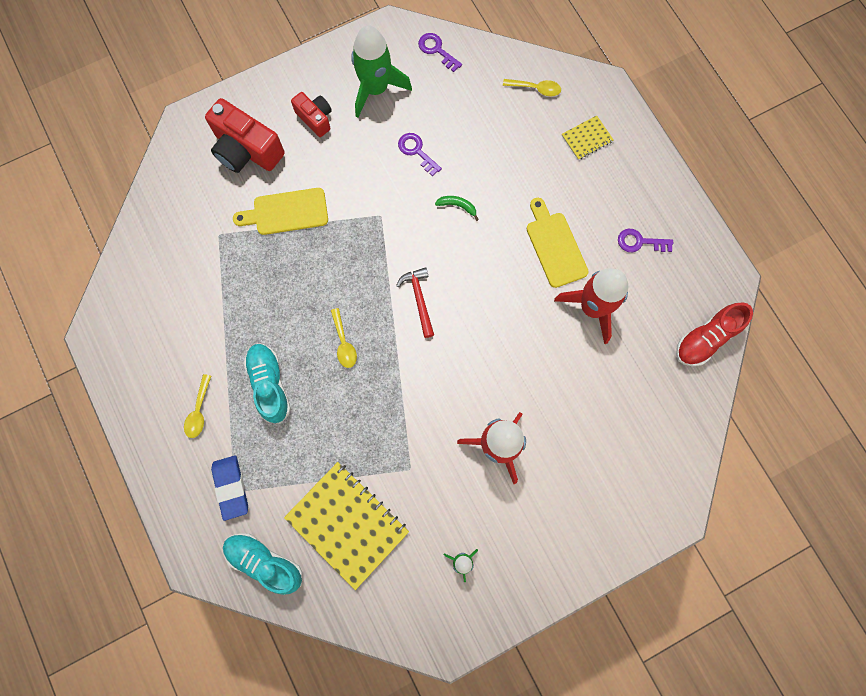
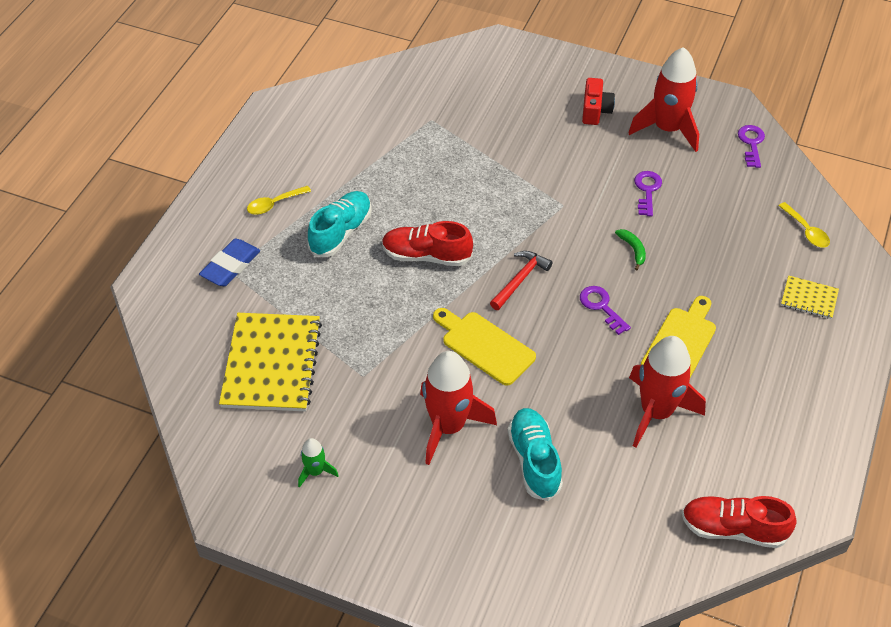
camera: 50 degrees right, 25 degrees down
red camera [205,98,285,173] -> none
turquoise shoe [223,533,303,595] -> turquoise shoe moved to [508,408,563,501]
yellow cutting board [233,188,328,235] -> yellow cutting board moved to [433,308,536,386]
yellow spoon [331,308,357,368] -> red shoe [382,221,473,266]
green rocket [351,25,412,118] -> red rocket [628,47,699,152]
purple key [618,229,673,252] -> purple key moved to [580,286,631,335]

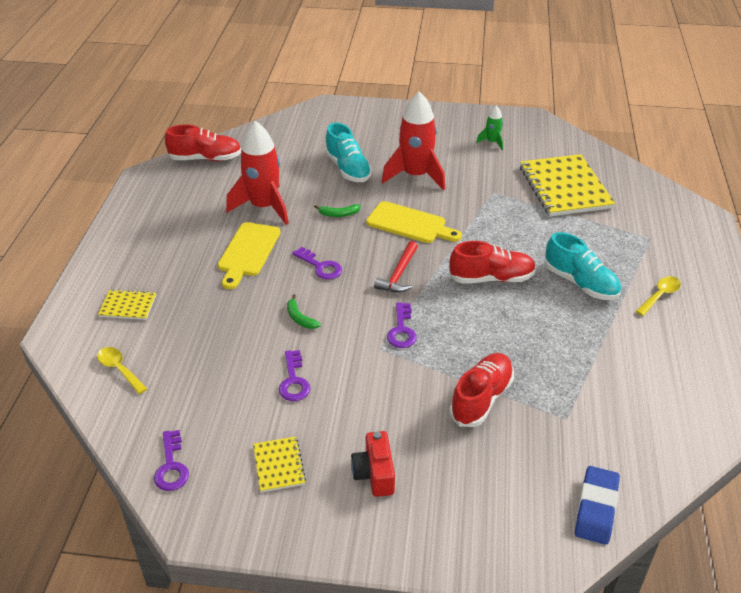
camera: 165 degrees right, 10 degrees down
blue eraser [199,239,260,286] -> blue eraser moved to [575,466,620,545]
turquoise shoe [308,191,372,257] -> turquoise shoe turned 60 degrees counterclockwise [544,232,621,300]
red rocket [628,47,699,152] -> yellow notebook [253,437,306,492]
none -> green banana [314,204,361,217]
none -> purple key [387,302,417,348]
none -> red shoe [449,353,514,427]

